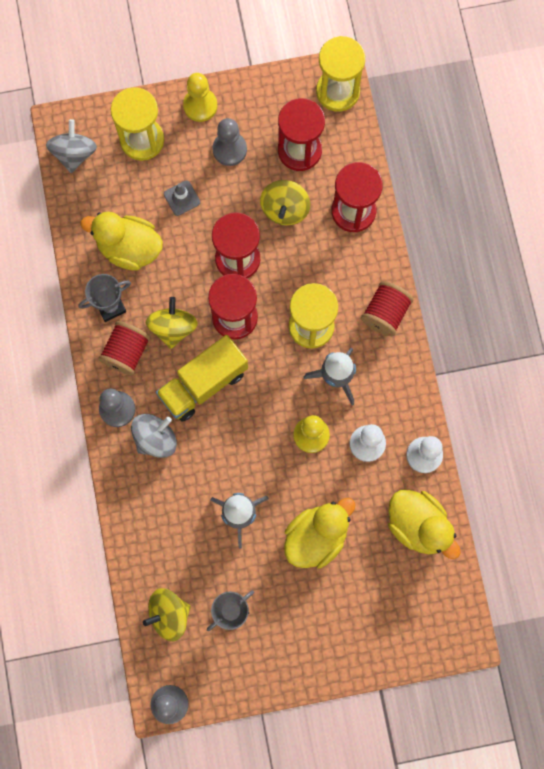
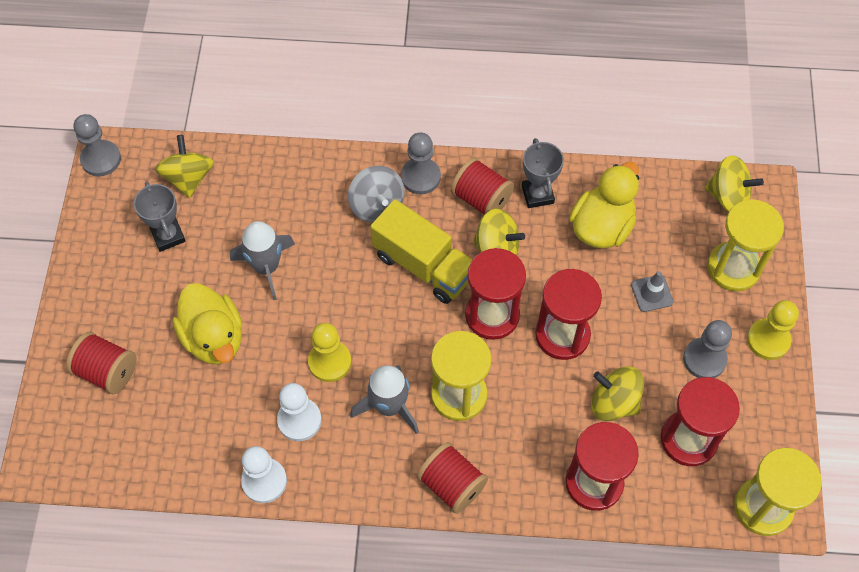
camera: 105 degrees right, 15 degrees down
grey spinning top [46,119,97,173] -> yellow spinning top [705,155,764,212]
yellow truck [156,335,248,422] -> yellow truck turned 150 degrees clockwise [370,199,473,304]
yellow duck [388,490,461,559] -> none
none -> red spool [66,332,137,394]

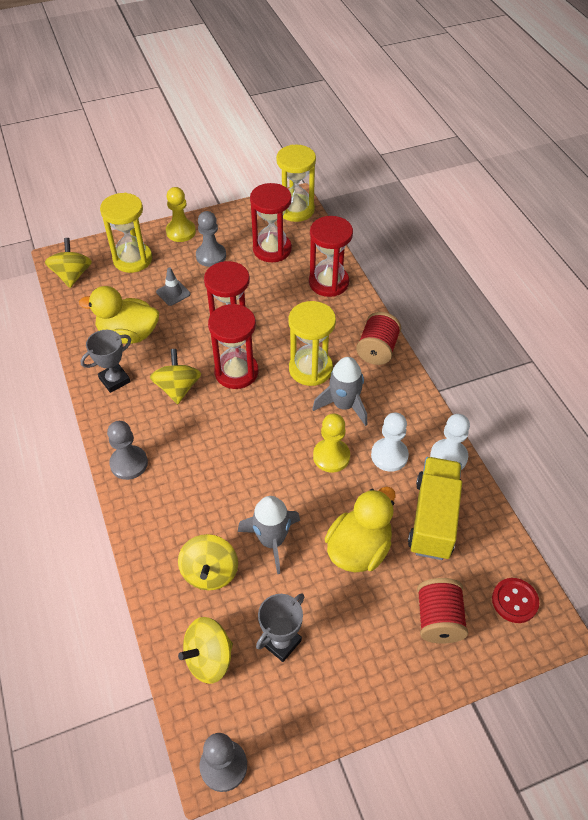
camera: 115 degrees left, 10 degrees down
grey spinning top [348,166,405,223] -> none
yellow truck [370,199,473,304] -> yellow truck moved to [408,457,462,560]
red spool [451,157,514,215] -> none
yellow spinning top [591,366,644,421] -> yellow spinning top moved to [178,534,238,590]
none -> red button [492,578,539,623]

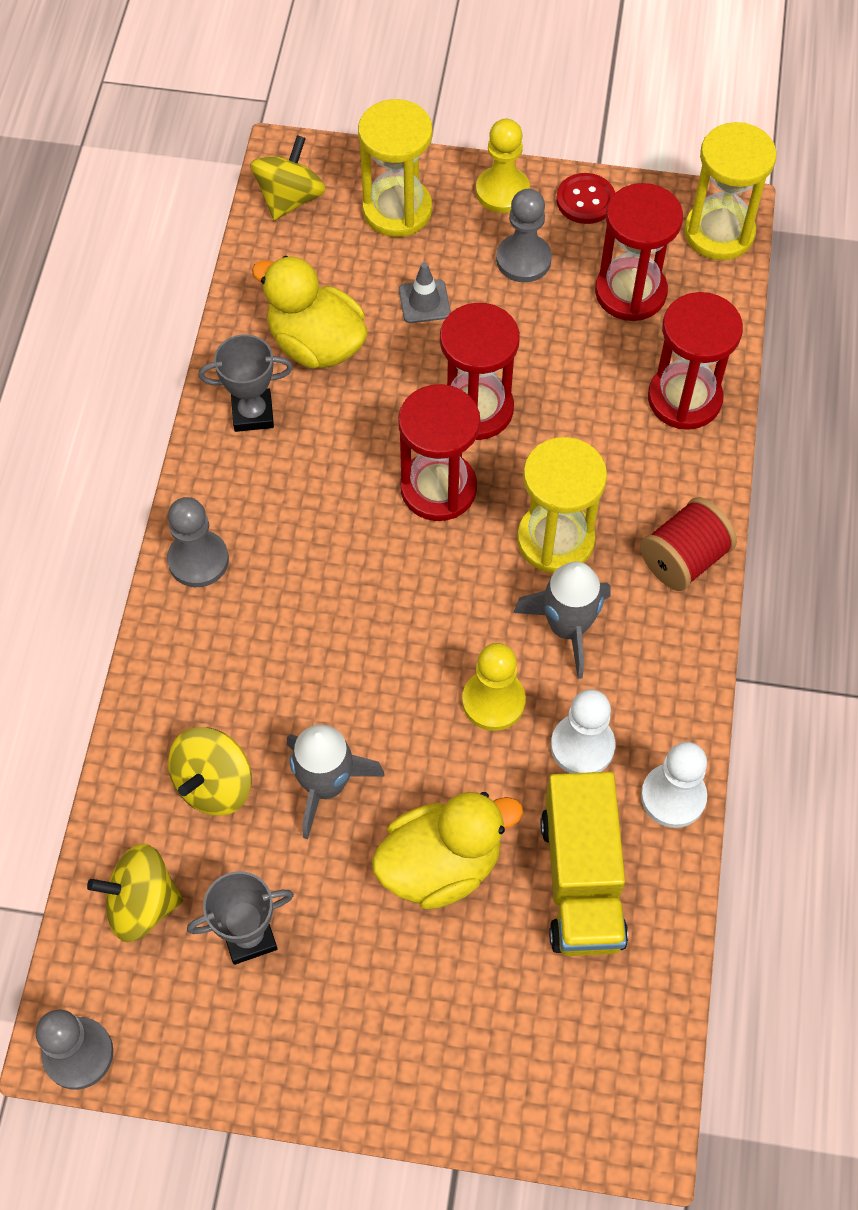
camera: 30 degrees right, 10 degrees up
yellow spinning top [150,349,201,404] -> none
yellow truck [408,457,462,560] -> yellow truck turned 135 degrees clockwise [541,772,628,956]
red spool [417,578,468,644] -> none
red button [492,578,539,623] -> red button moved to [556,173,615,224]

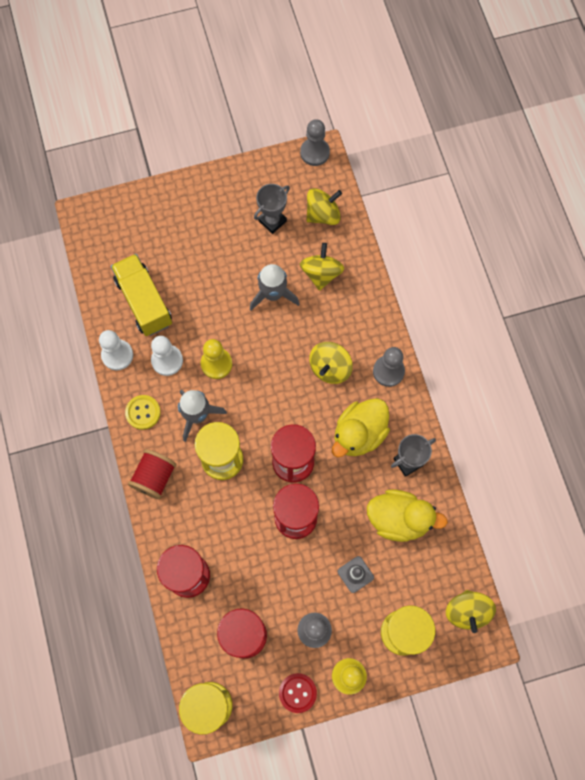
camera: 155 degrees right, 10 degrees up
yellow duck [372,792,523,910] -> yellow duck moved to [332,398,390,457]
none -> yellow button [125,395,161,430]
none -> yellow spinning top [309,342,353,384]

